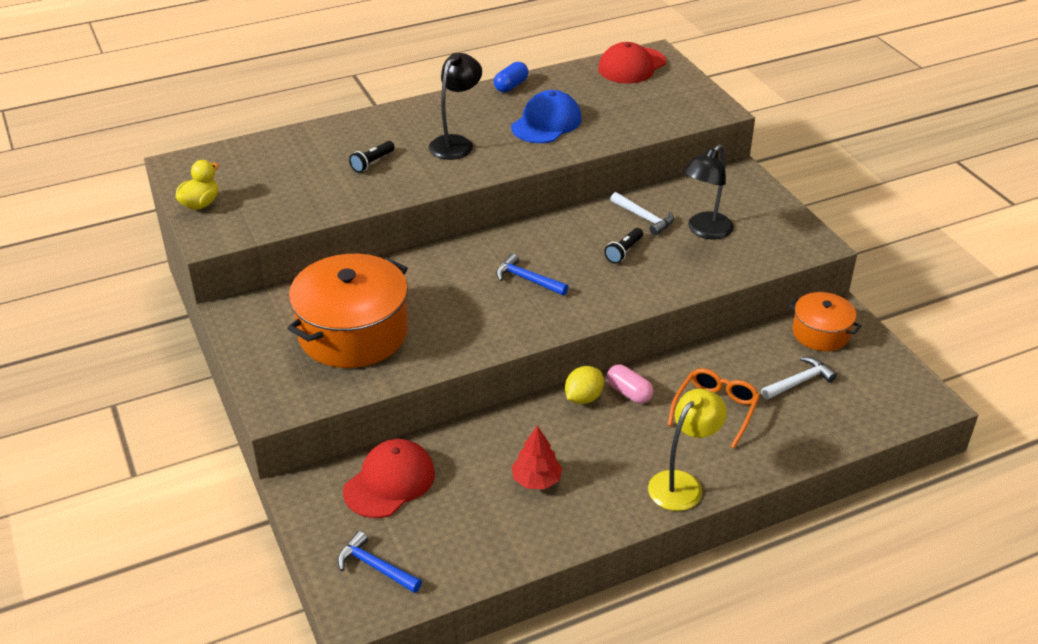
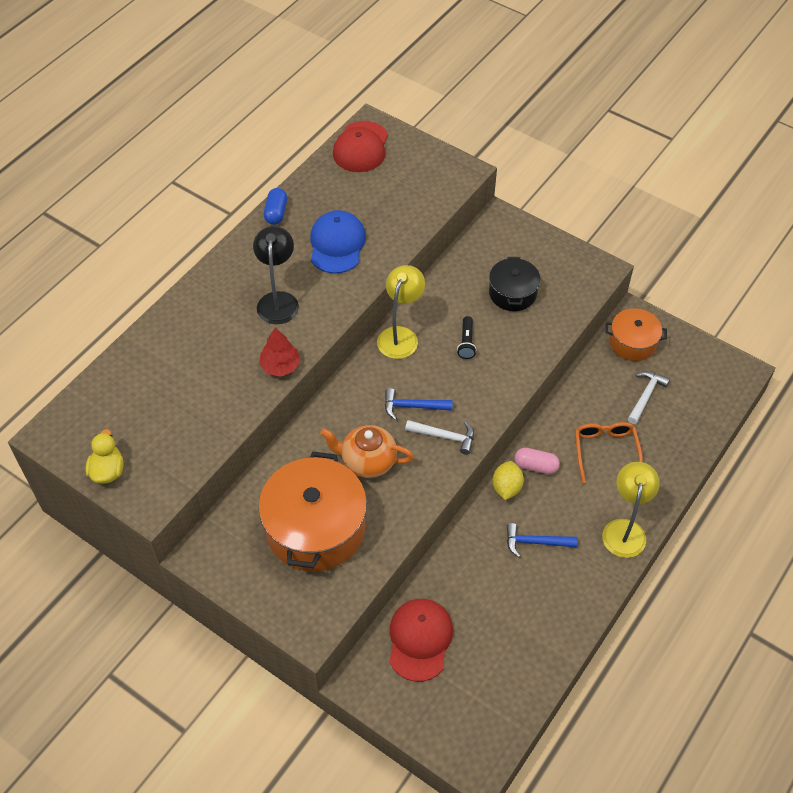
camera: 30 degrees left, 15 degrees up
blue hammer [338,531,422,593] -> blue hammer moved to [507,523,577,557]
black flashlight [349,141,395,173] -> none
red tree [512,425,563,489] -> red tree moved to [259,328,301,377]
white hammer [610,192,674,236] -> white hammer moved to [405,420,474,455]
black lamp [683,145,734,239] -> black pot [489,257,541,311]
none -> orange teapot [320,425,414,478]
none -> yellow lamp [377,265,425,359]

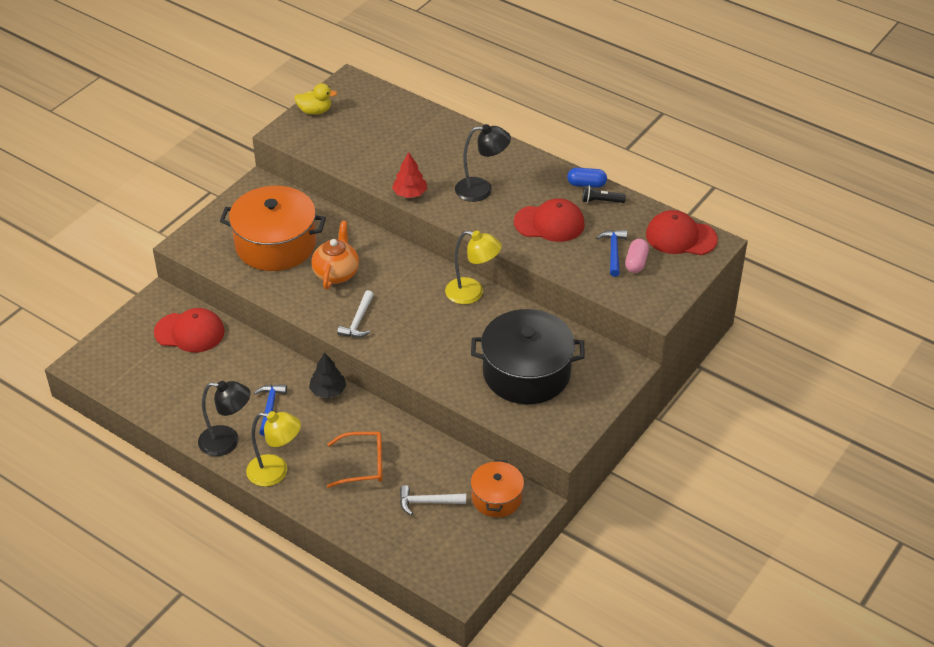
camera: 90 degrees right, 10 degrees down
blue cap [310,210,366,274] -> red cap [514,198,585,242]
blue hammer [385,388,453,420] -> blue hammer moved to [596,230,627,277]
black flashlight [457,316,476,359] -> black flashlight moved to [582,185,626,203]
black pot [489,257,541,311] -> black pot [471,309,585,404], size x1.81
yellow lemon [493,461,524,500] -> black tree [309,352,346,398]
pink capsule [515,448,560,474] -> pink capsule moved to [625,239,649,273]
white hammer [628,371,670,424] -> white hammer turned 150 degrees clockwise [400,485,466,515]
none -> black lamp [198,381,251,456]

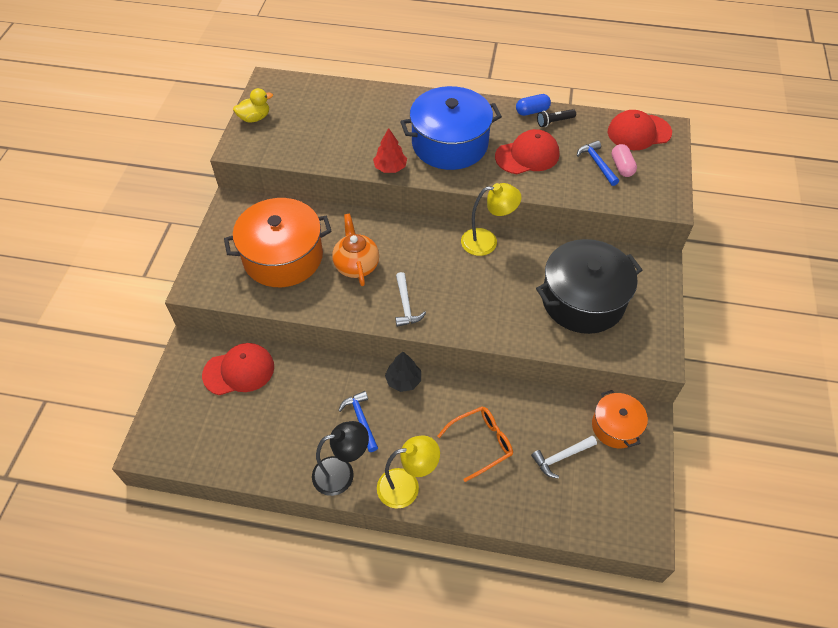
camera: 25 degrees left, 10 degrees up
black lamp [455,124,511,202] -> blue pot [400,86,502,170]

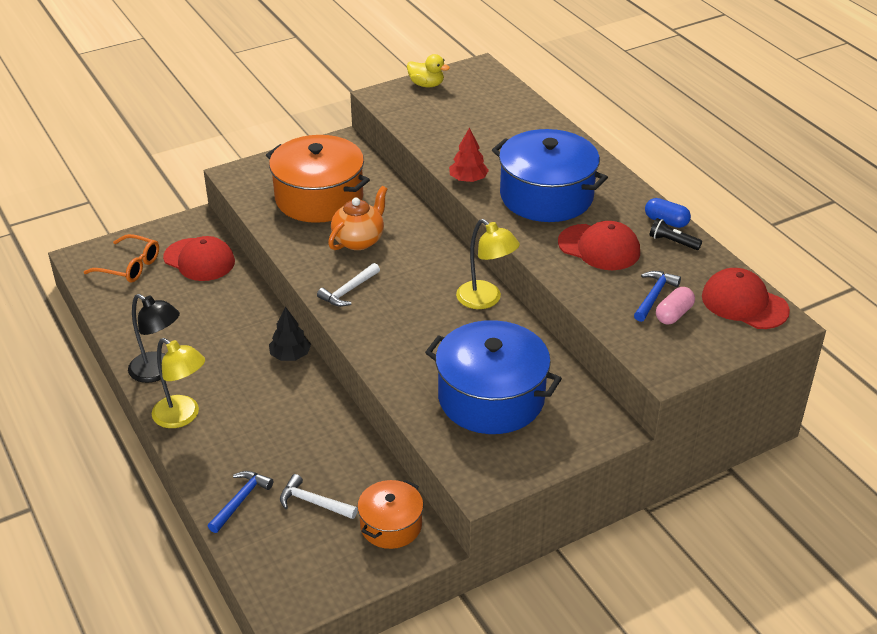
camera: 50 degrees right, 15 degrees down
blue hammer [338,391,378,452] -> blue hammer moved to [208,471,273,533]
orange glasses [437,407,513,482] -> orange glasses moved to [84,234,159,283]
black pot [536,239,642,334] -> blue pot [425,320,562,434]

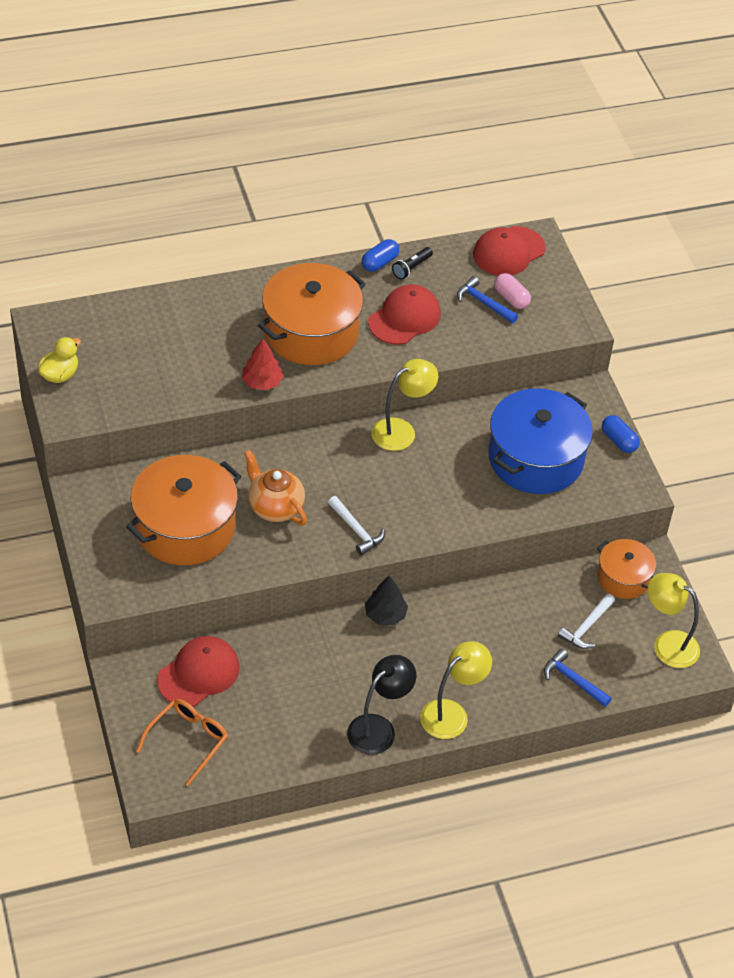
camera: 80 degrees left, 10 degrees up
blue pot [492,129,608,222] -> orange pot [258,263,366,365]
none -> blue capsule [602,415,640,453]
none -> yellow lamp [648,573,700,668]

